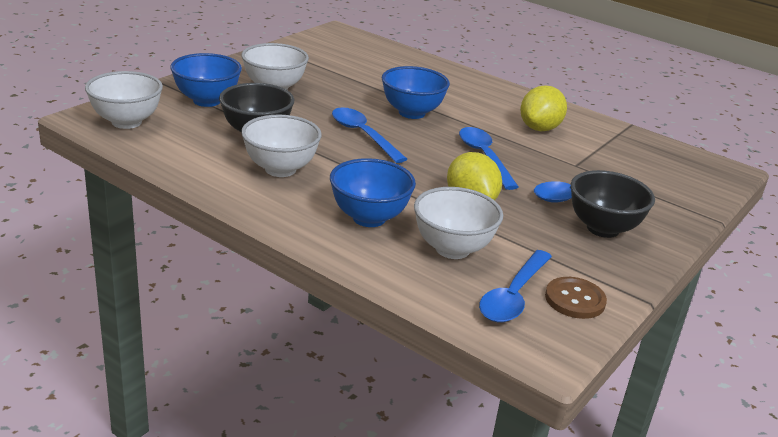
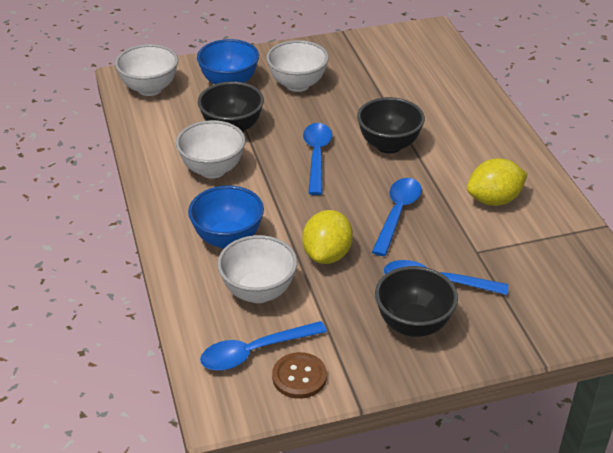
camera: 40 degrees right, 10 degrees up
blue bowl [382,66,450,119] -> black bowl [357,97,425,154]

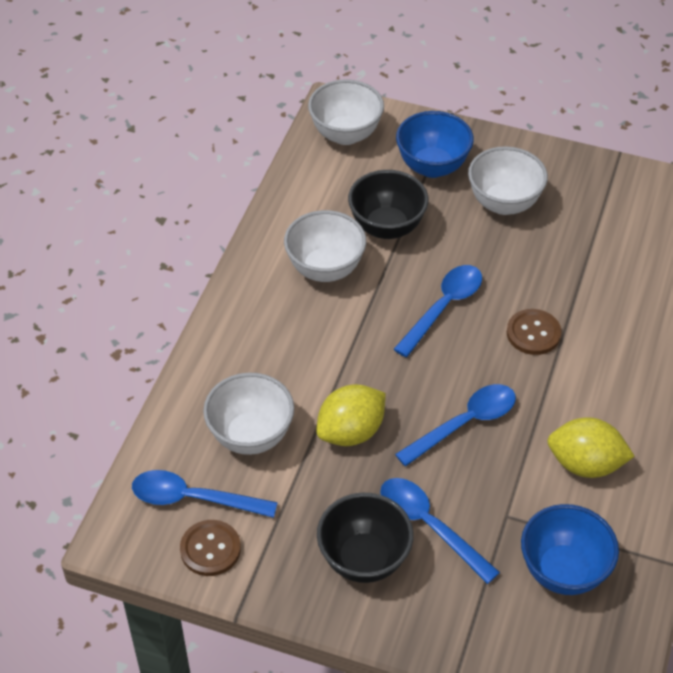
camera: 35 degrees right, 10 degrees up
blue bowl [188,186,264,249] -> blue bowl moved to [521,504,619,595]
black bowl [357,97,425,154] -> brown button [507,309,561,355]

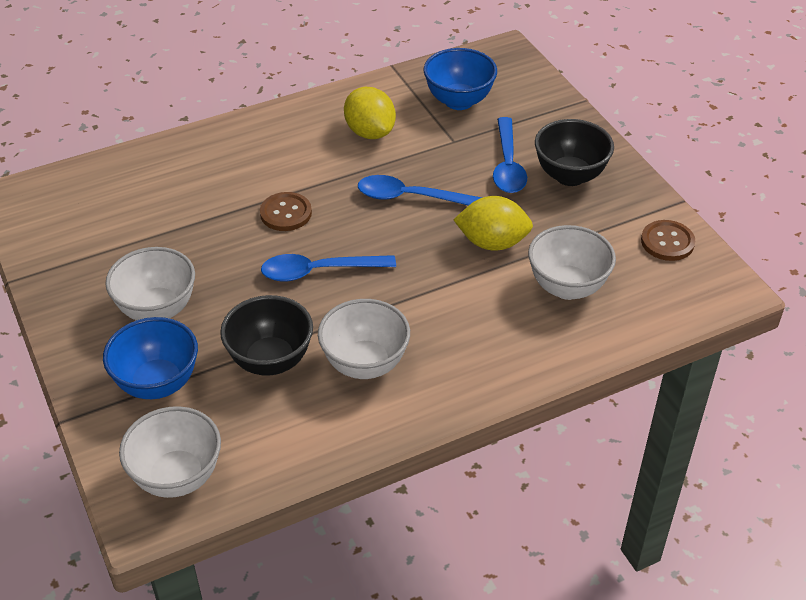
camera: 135 degrees left, 5 degrees down
blue spoon [132,470,278,518] -> none

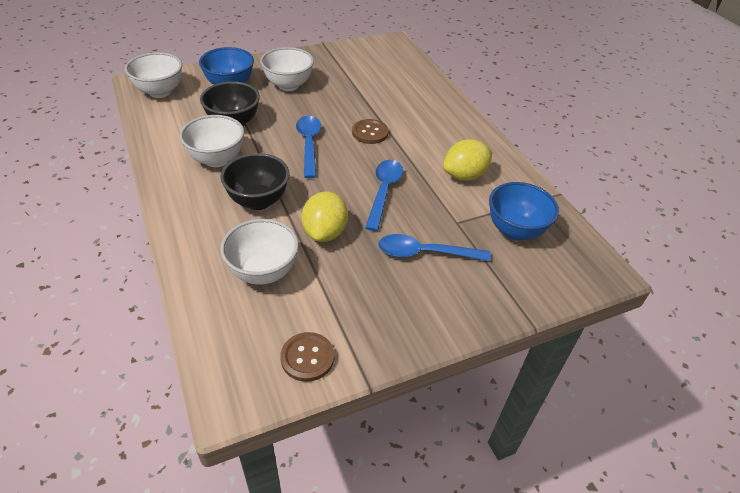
camera: 90 degrees right, 0 degrees up
black bowl [535,119,614,186] -> black bowl moved to [220,153,289,210]

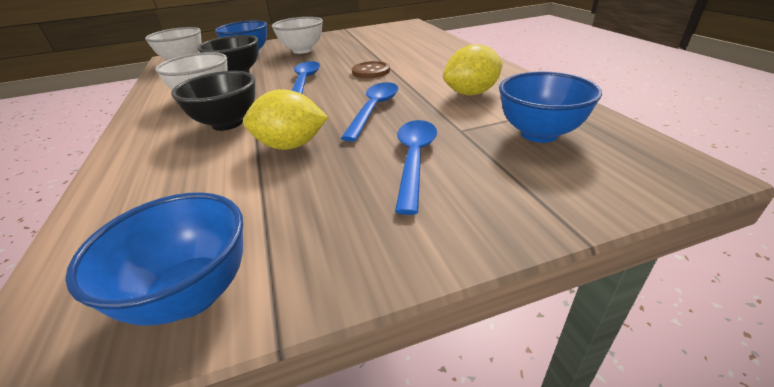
camera: 10 degrees right, 10 degrees down
white bowl [220,219,299,285] -> none
brown button [280,332,334,382] -> blue bowl [65,192,243,326]
yellow lemon [301,191,348,242] -> yellow lemon turned 75 degrees clockwise [243,89,328,150]
blue spoon [378,234,491,261] -> blue spoon turned 90 degrees clockwise [395,120,437,215]

